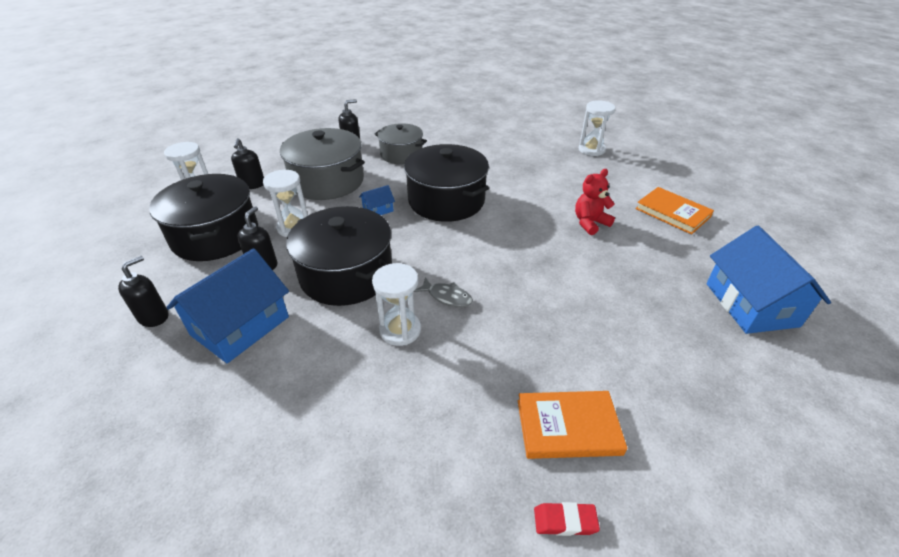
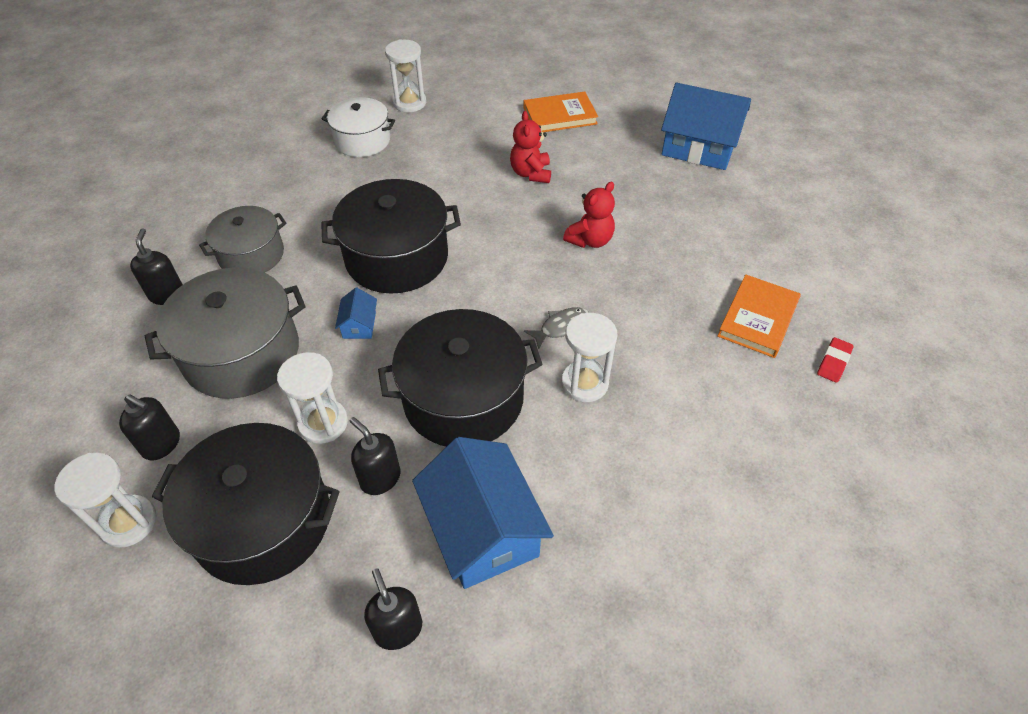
camera: 60 degrees left, 10 degrees up
none -> white pot [322,97,395,157]
none -> red teddy bear [563,182,615,248]

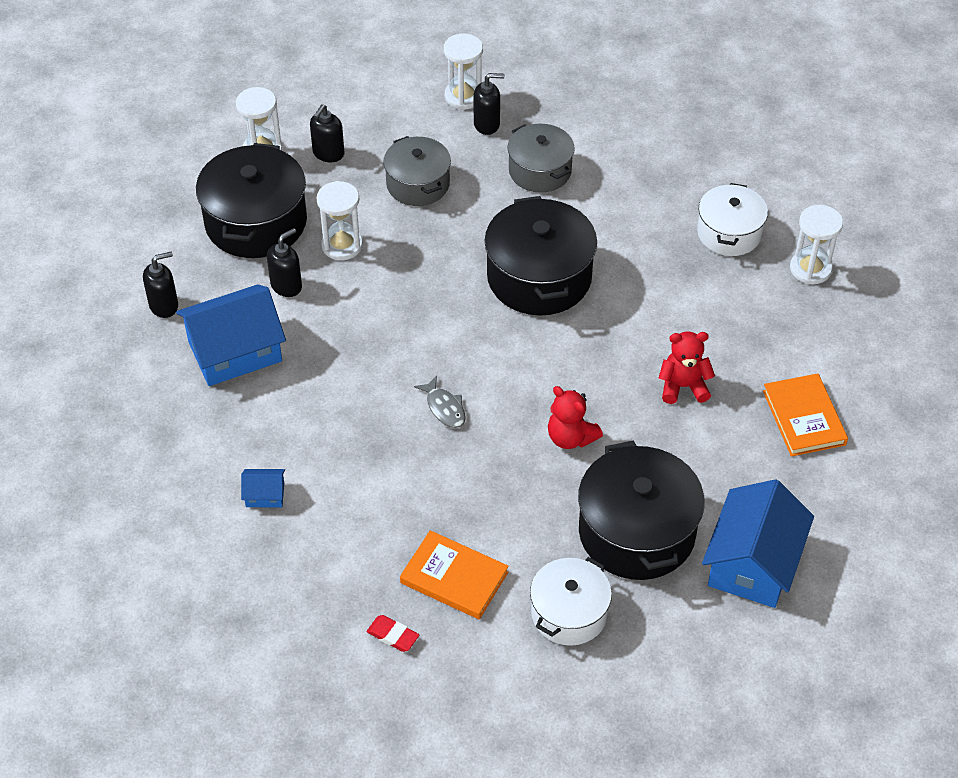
camera: 90 degrees right, 0 degrees up
grey pot [145,267,306,399] -> grey pot [383,136,451,206], size x0.63
blue house [335,288,377,339] -> blue house moved to [241,469,285,507]
black pot [378,309,543,447] -> black pot moved to [578,441,705,580]
white hourglass [561,313,618,402] -> white hourglass moved to [444,34,483,110]
none -> white pot [530,557,612,646]

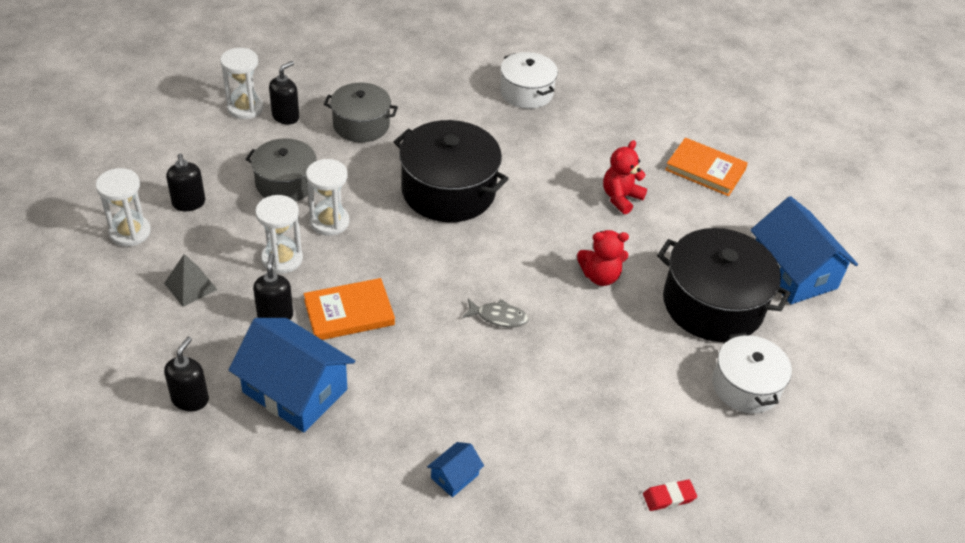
camera: 50 degrees left, 5 degrees down
blue house [176,284,286,386] -> blue house turned 75 degrees counterclockwise [229,318,355,432]
black pot [196,143,307,258] -> grey pyramid [164,254,218,307]
orange book [400,530,509,619] -> orange book moved to [304,278,395,340]
white hourglass [790,205,843,284] -> white hourglass moved to [306,159,349,236]

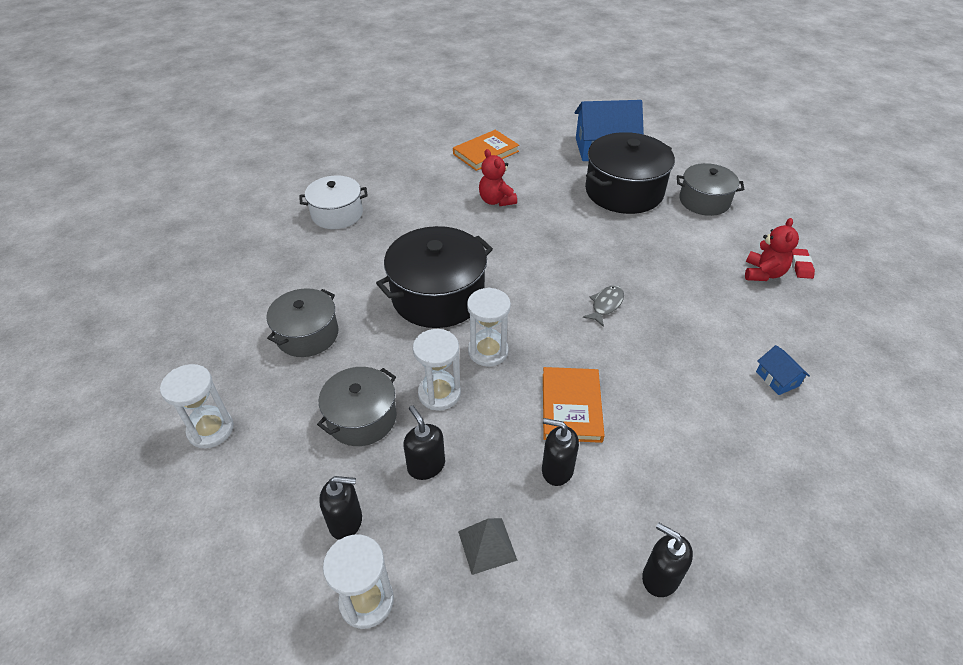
camera: 65 degrees left, 0 degrees up
blue house [229,318,355,432] -> none
white hourglass [255,195,303,274] -> white hourglass moved to [467,288,511,367]
black soap dispenser [269,61,299,125] -> black soap dispenser moved to [403,405,445,480]
red teddy bear [577,230,629,286] -> red teddy bear moved to [745,218,799,281]
white pot [712,333,792,414] -> grey pot [677,163,745,216]

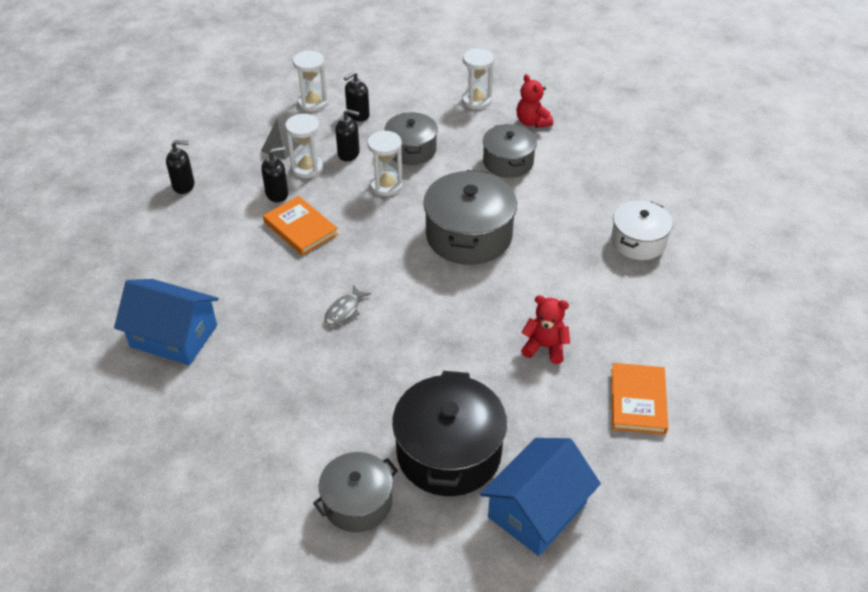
camera: 135 degrees right, 0 degrees up
black pot [376,226,493,328] -> grey pot [423,170,517,265]
white hourglass [467,288,511,367] -> white hourglass moved to [285,114,324,178]
grey fish [583,285,624,327] -> grey fish turned 45 degrees clockwise [325,285,371,325]
red teddy bear [745,218,799,281] -> red teddy bear moved to [516,74,553,128]
blue house [756,345,810,395] -> blue house [114,279,219,365], size x2.27
red eraser [791,249,815,279] -> none

